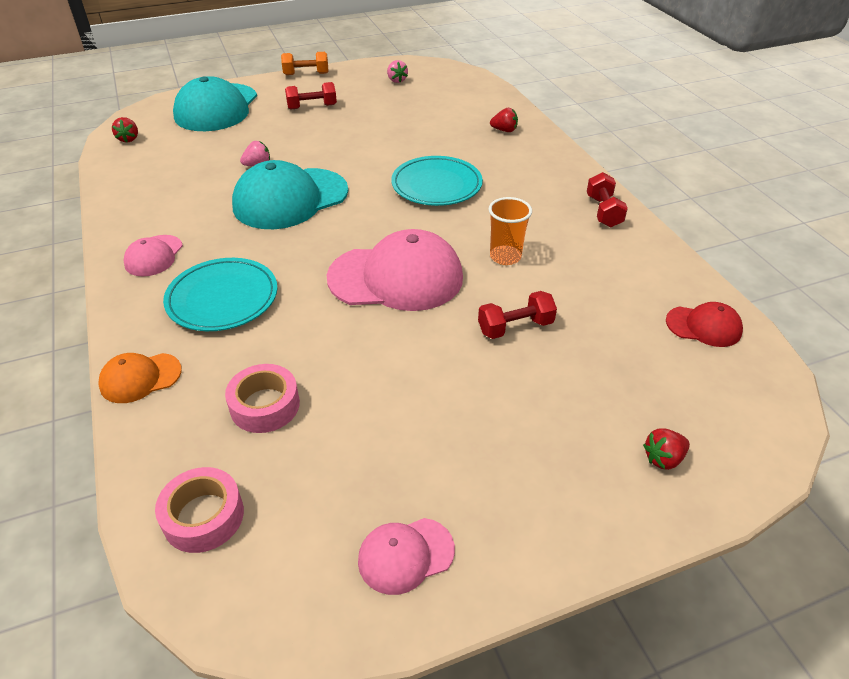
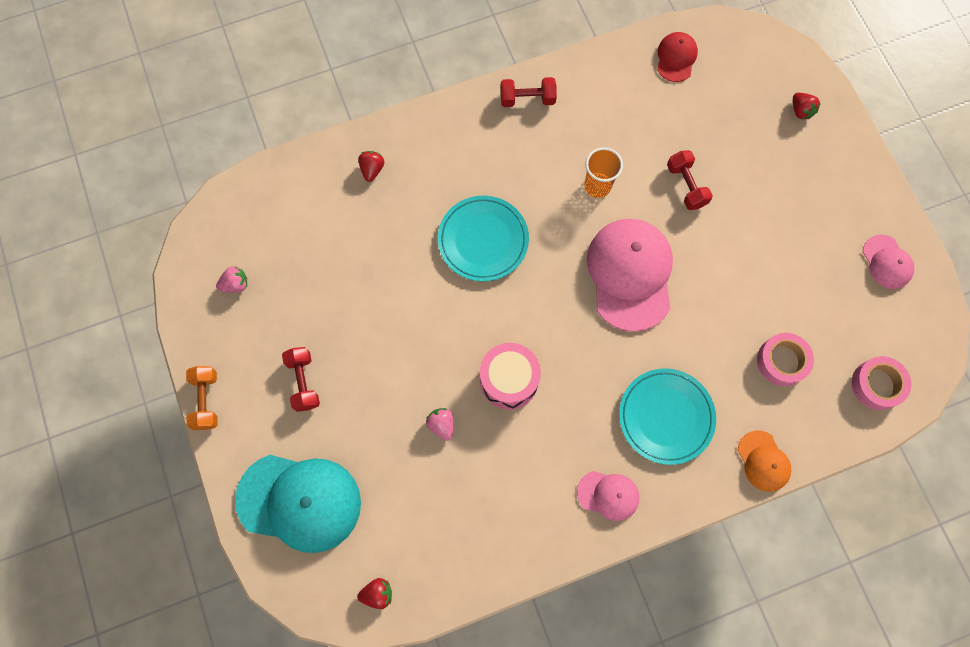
camera: 90 degrees left, 30 degrees up
turquoise cap [232,160,348,229] -> pink drum [480,343,541,410]

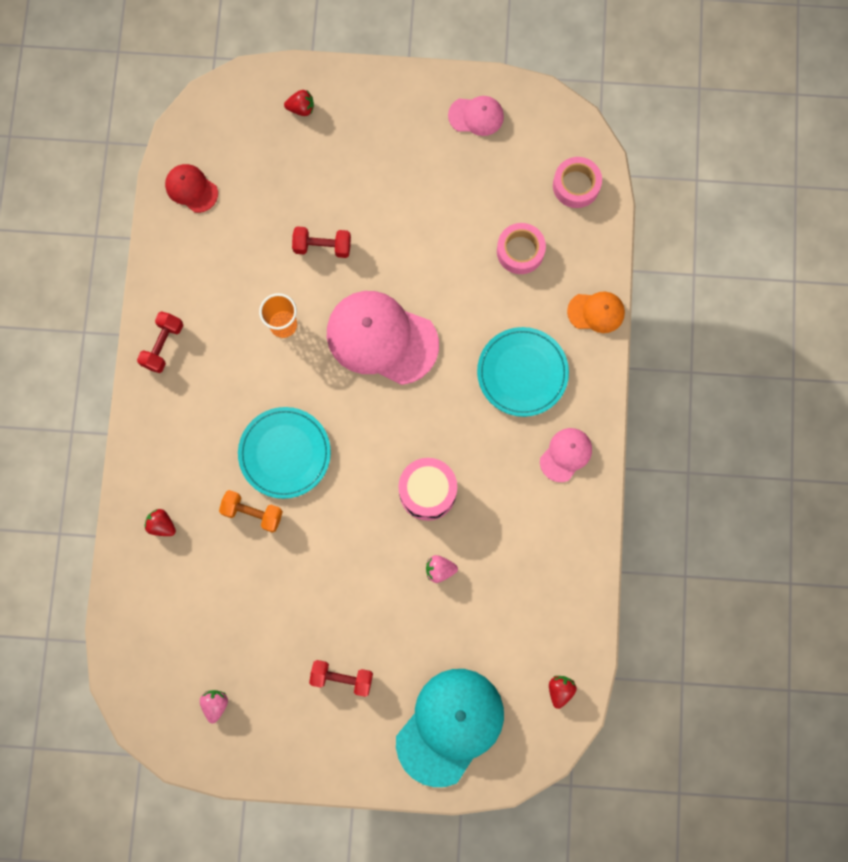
camera: 65 degrees left, 5 degrees up
orange dumbbell [186,366,218,430] -> orange dumbbell moved to [219,490,283,533]

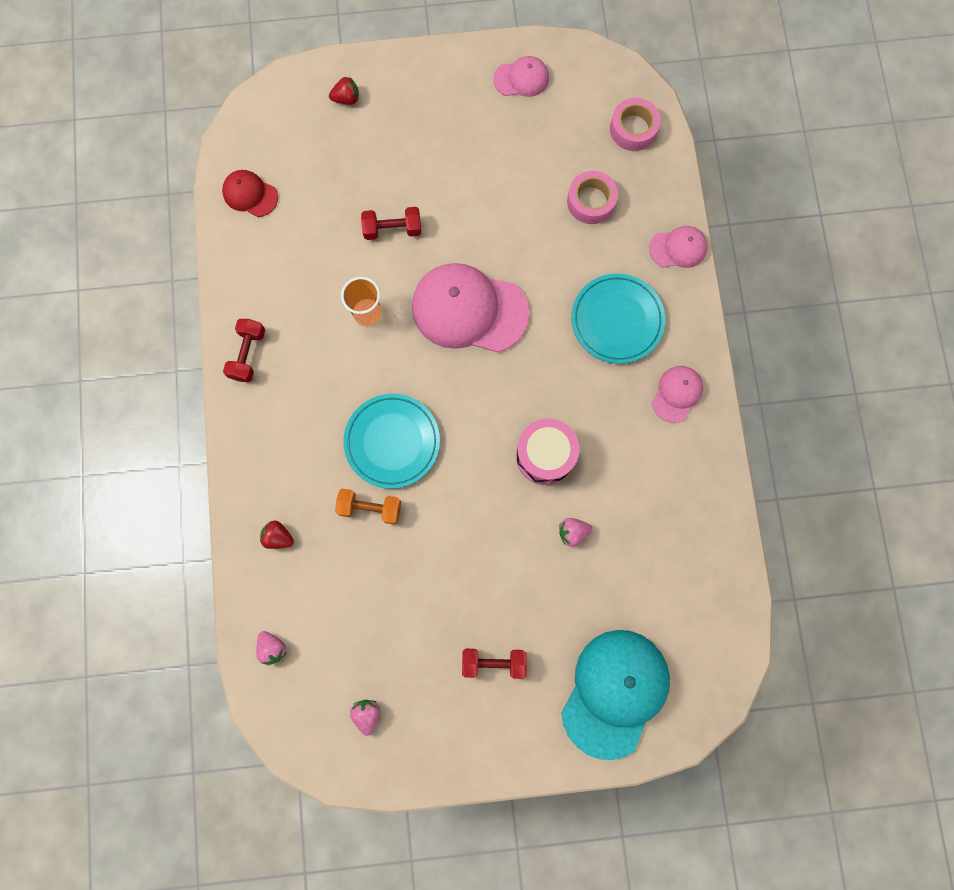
camera: 10 degrees left, 0 degrees up
red strawberry [549,676,577,709] -> none
orange cap [567,292,625,333] -> pink cap [649,226,708,268]
none -> pink strawberry [256,631,287,665]

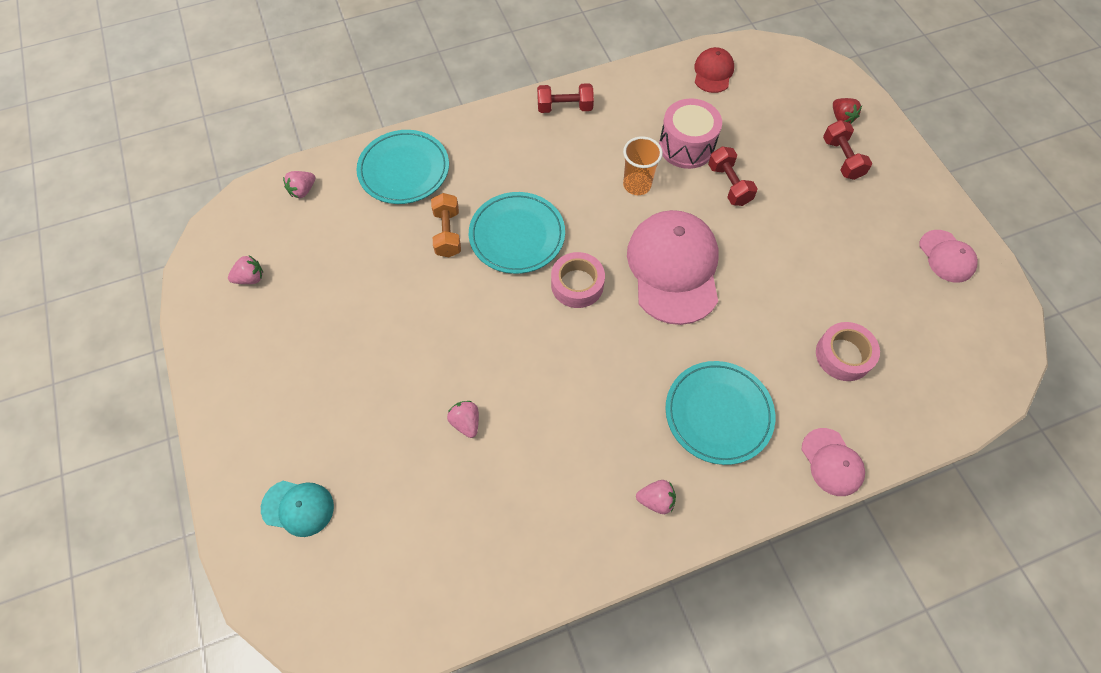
camera: 75 degrees right, 15 degrees down
red strawberry [260,521,294,549] -> turquoise plate [356,130,449,204]
red dumbbell [462,649,527,679] -> red dumbbell moved to [823,120,872,180]
pink drum [516,418,580,485] -> pink drum moved to [659,98,722,169]
turquoise cap [561,630,670,760] -> turquoise cap [261,481,334,537], size x0.50
pink tape [610,98,661,151] -> pink tape moved to [551,252,605,308]
pink cap [652,366,703,423] -> pink strawberry [636,480,676,514]

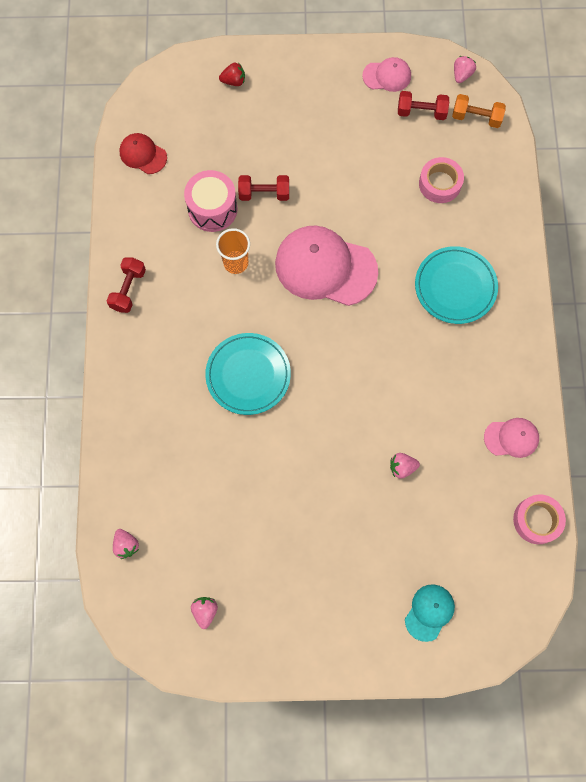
camera: 70 degrees left, 10 degrees up
turquoise plate [356,130,449,204] -> none
orange dumbbell [431,193,461,257] -> orange dumbbell moved to [452,94,506,128]
pink tape [551,252,605,308] -> pink tape moved to [513,495,566,544]
pink strawberry [636,480,676,514] -> pink strawberry moved to [454,56,476,83]
pink cap [802,428,865,496] -> pink cap moved to [484,418,539,458]
red dumbbell [823,120,872,180] -> red dumbbell moved to [398,91,449,120]

